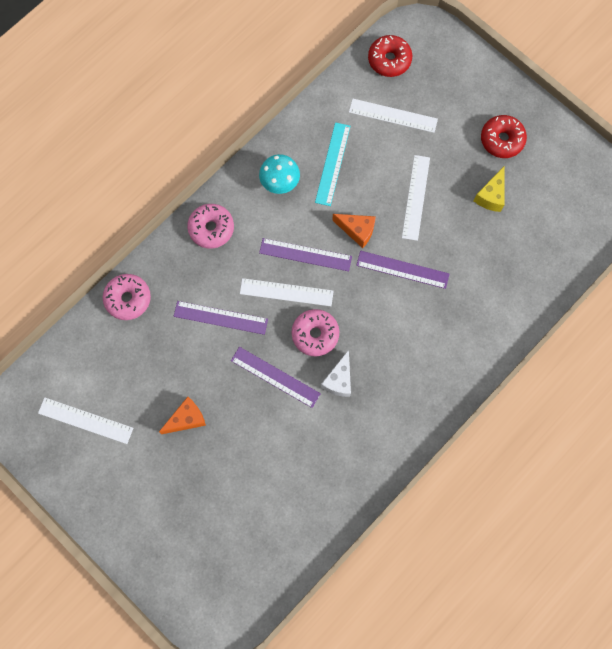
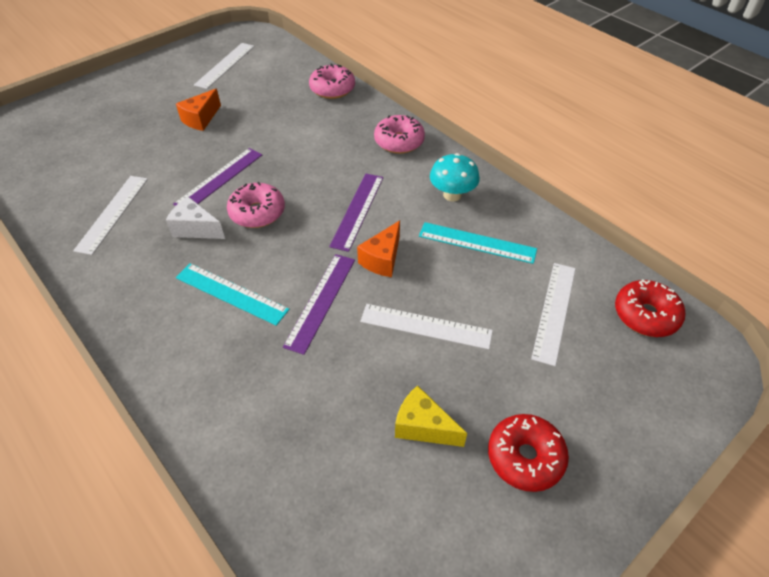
camera: 95 degrees right, 25 degrees down
orange cheese [159,397,206,434] -> orange cheese turned 60 degrees clockwise [176,89,221,131]
purple ruler [174,301,268,335] -> none
white ruler [240,278,334,306] -> white ruler moved to [73,176,148,255]
none -> turquoise ruler [176,263,289,326]

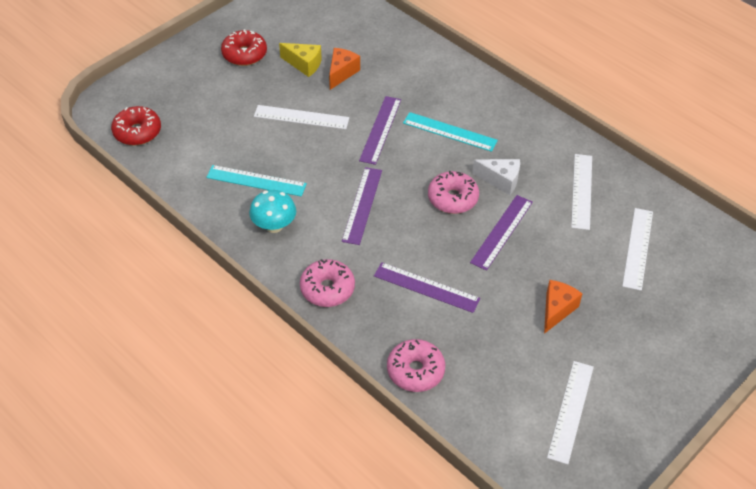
camera: 175 degrees right, 0 degrees up
orange cheese [357,220,400,277] -> orange cheese moved to [329,48,360,90]
white ruler [531,263,576,366] -> white ruler moved to [622,208,653,291]
none -> purple ruler [374,262,480,313]

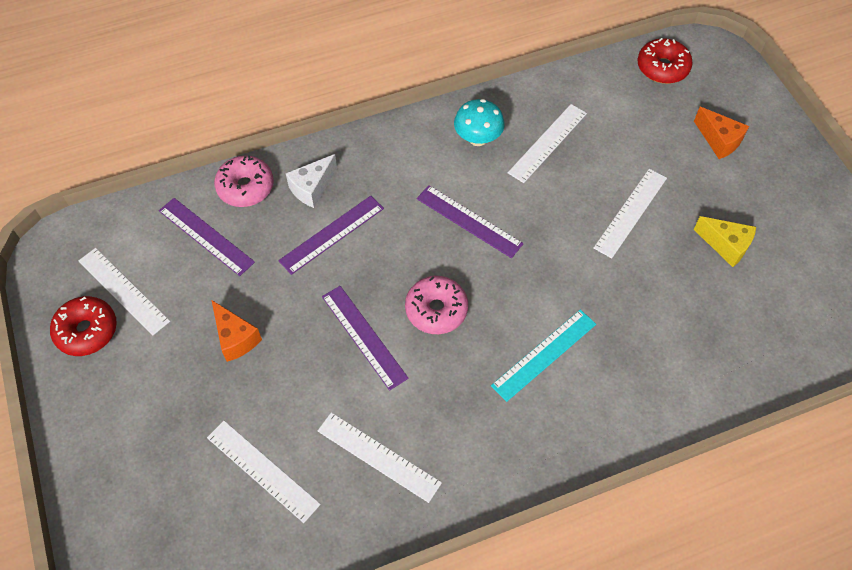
camera: 115 degrees right, 10 degrees up
turquoise ruler [206,165,307,197] -> white ruler [508,104,587,183]
red donut [221,29,267,66] -> red donut moved to [50,296,117,356]
yellow cheese [279,43,322,77] -> yellow cheese turned 105 degrees counterclockwise [693,216,756,267]
pink donut [300,259,355,307] -> none
orange cheese [329,48,360,90] -> orange cheese moved to [694,107,749,159]
purple ruler [359,96,401,165] -> purple ruler moved to [159,198,255,276]
white cheese [472,159,520,195] -> white cheese moved to [286,154,337,208]

